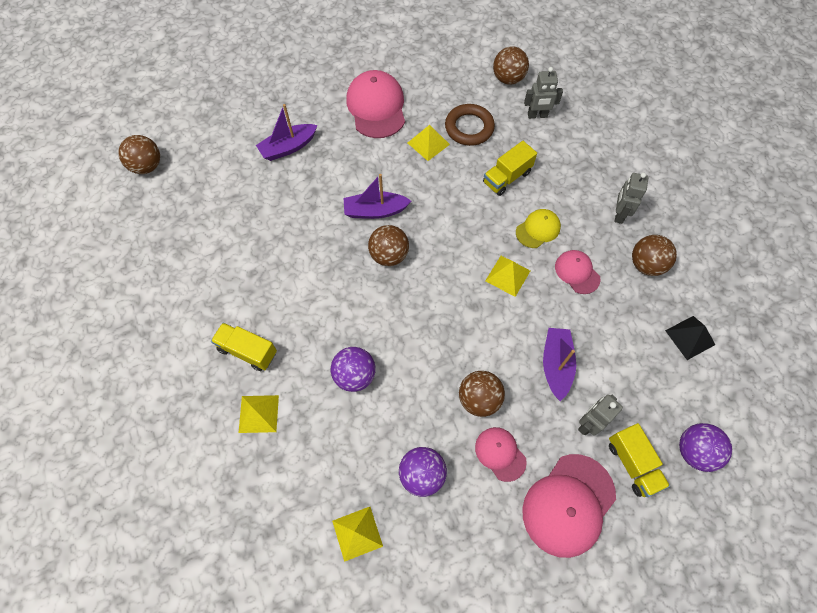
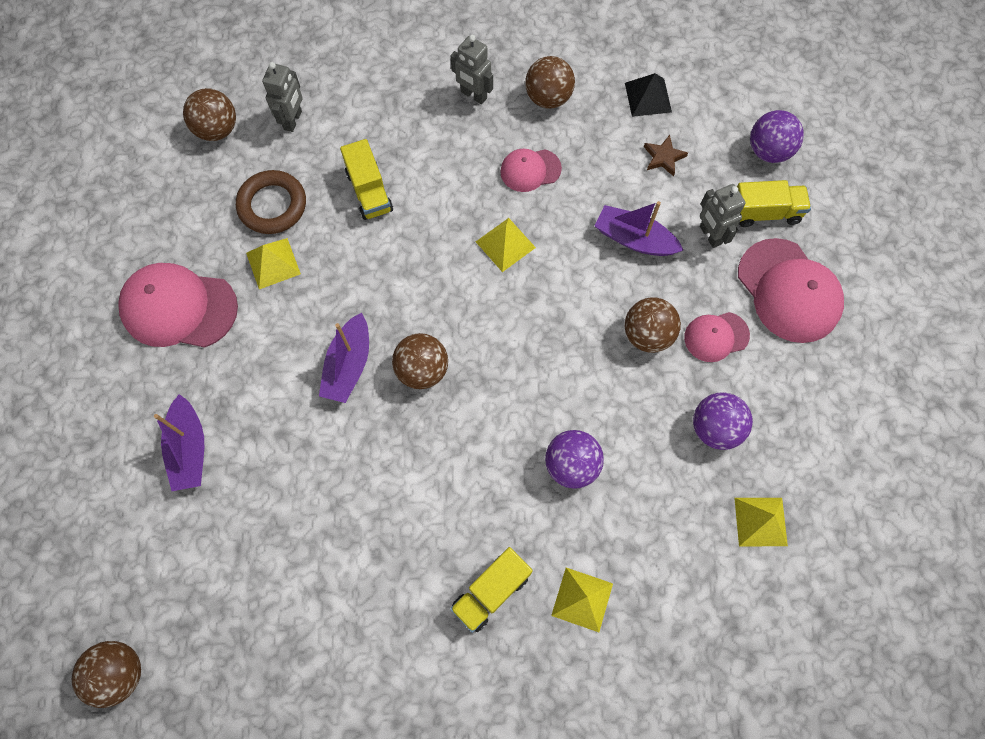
camera: 70 degrees left, 5 degrees up
yellow cap [516,209,561,248] -> none
none -> brown star [644,135,688,176]

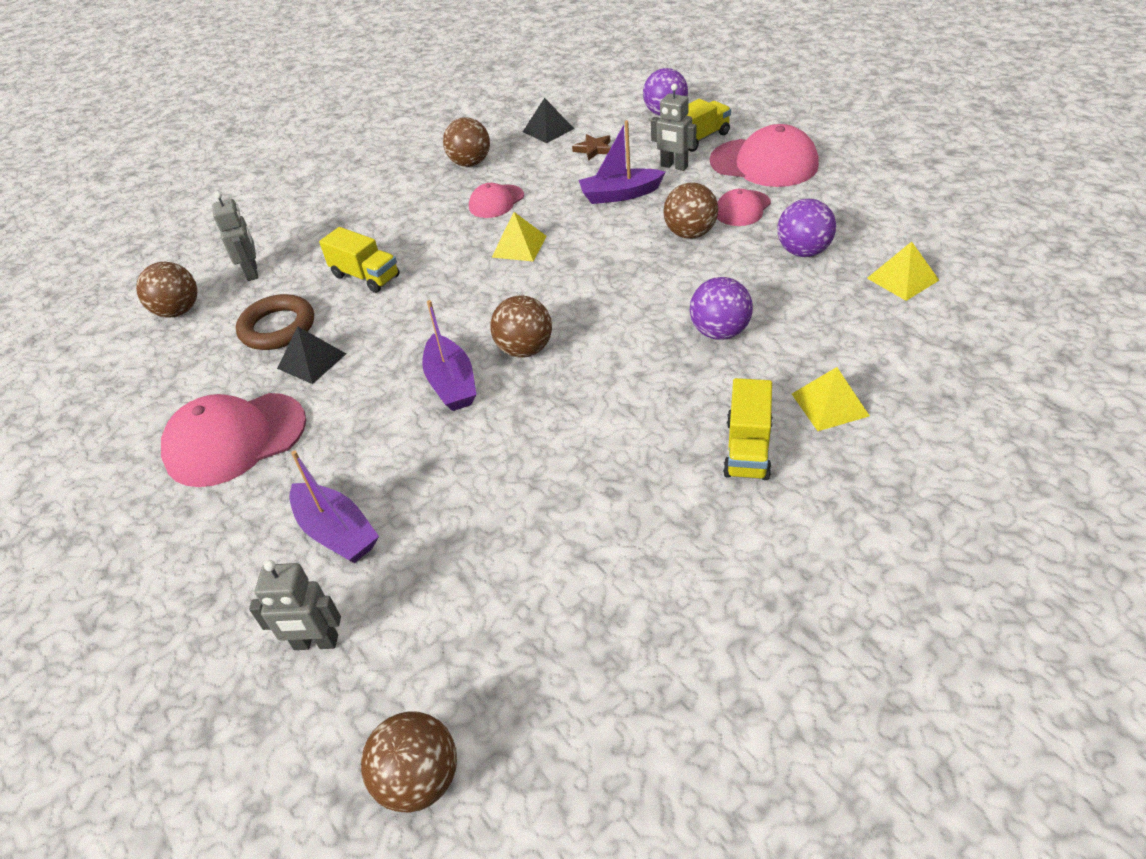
camera: 30 degrees left, 25 degrees down
yellow pyramid [246,238,301,289] -> black pyramid [277,326,346,384]
grey robot [451,35,493,104] -> grey robot moved to [249,560,341,650]

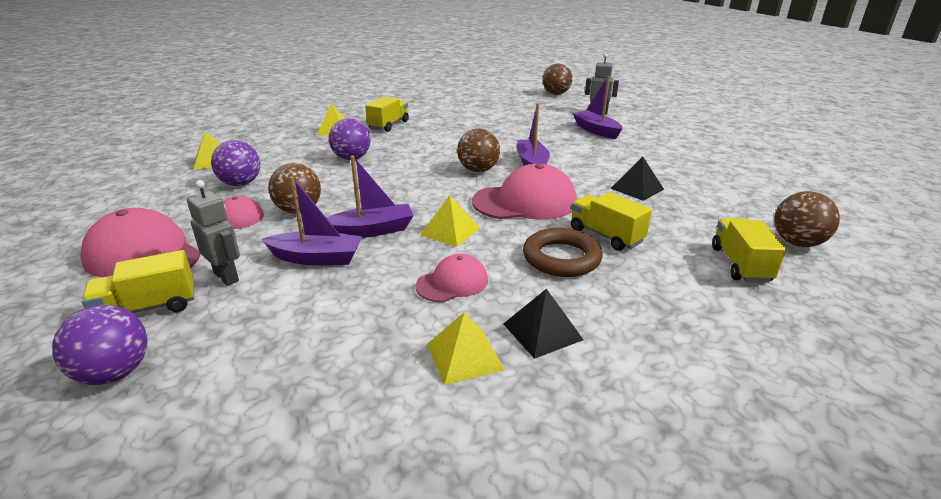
camera: 170 degrees left, 15 degrees down
pink cap [161,393,306,487] -> pink cap moved to [472,164,577,220]
grey robot [212,191,258,281] -> yellow truck [712,218,786,283]
brown ring [236,294,314,350] -> brown ring moved to [523,228,603,277]
brown ball [443,117,490,167] -> yellow pyramid [427,312,505,385]
black pyramid [523,98,574,143] -> black pyramid moved to [504,289,584,359]
brown star [572,134,611,161] -> none
none -> purple boat [326,156,414,238]

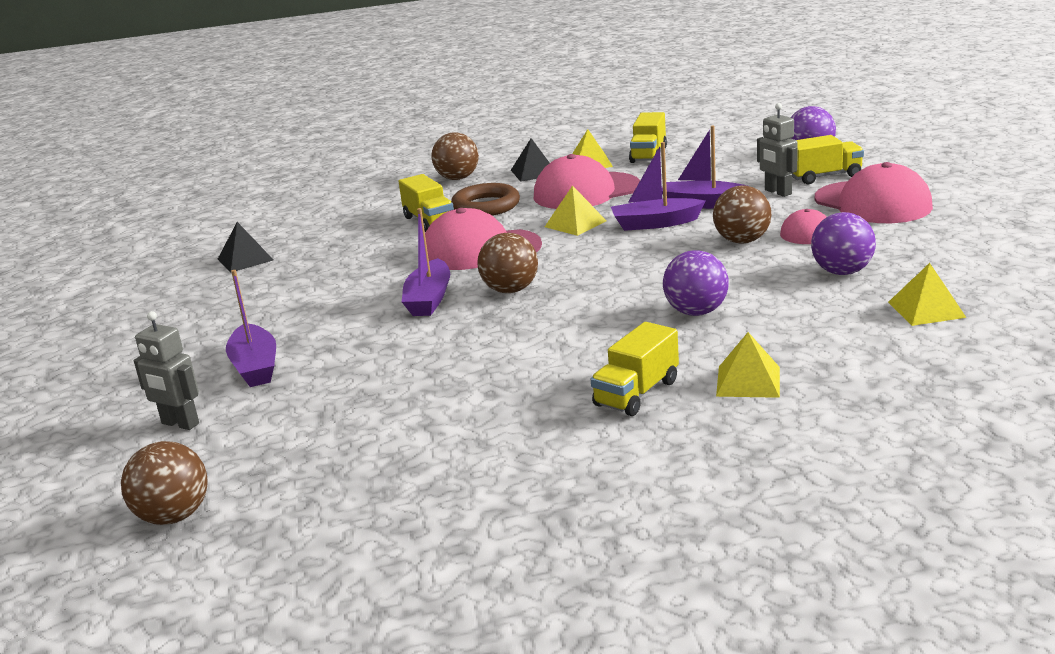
camera: 165 degrees left, 5 degrees down
pink cap [415,254,488,302] -> pink cap [534,154,640,209], size x1.79
black pyramid [610,157,664,201] -> black pyramid moved to [218,222,273,273]
yellow truck [712,218,786,283] -> yellow truck moved to [629,112,667,163]
brown ball [774,191,840,247] -> brown ball moved to [431,132,479,180]

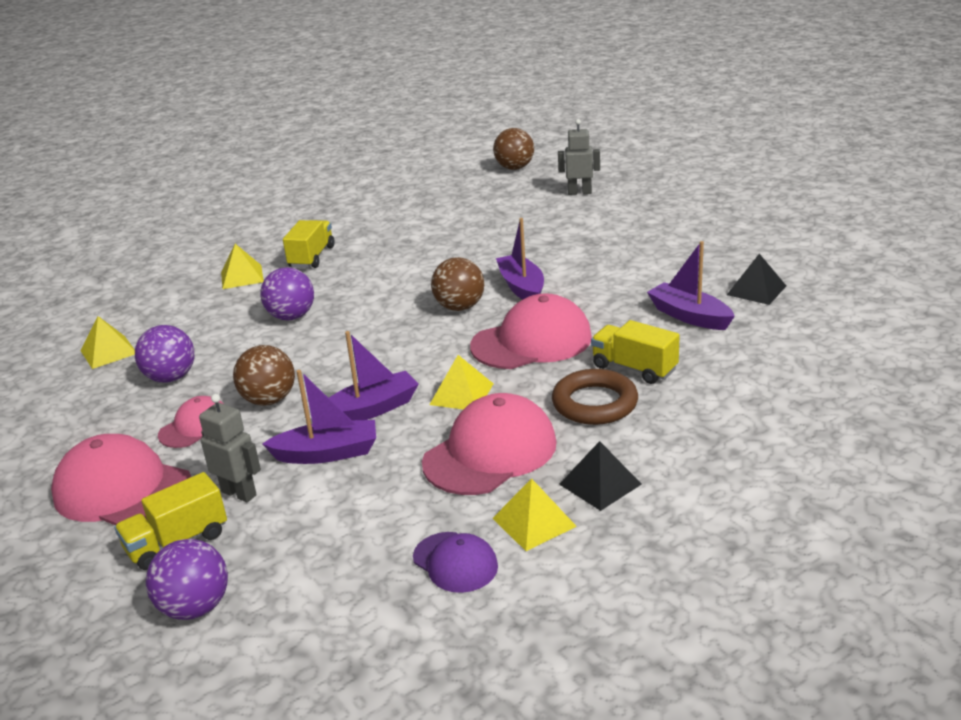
camera: 155 degrees right, 5 degrees up
purple boat [226,270,276,387] -> purple boat moved to [647,241,735,330]
brown ball [431,132,479,180] -> none
yellow truck [629,112,667,163] -> purple cap [413,532,498,593]

